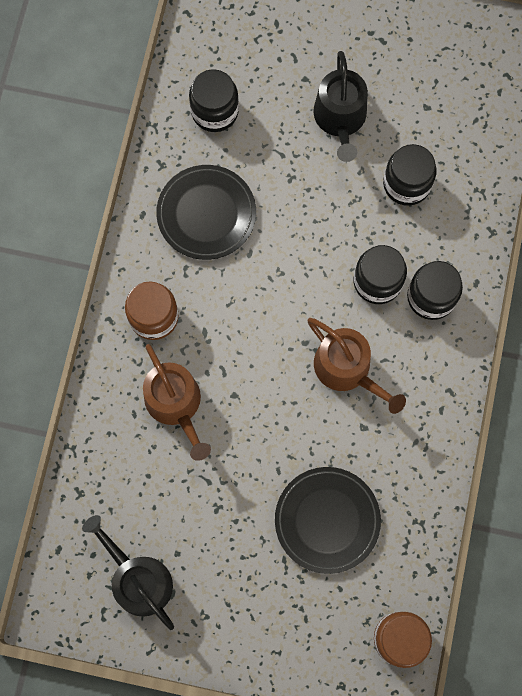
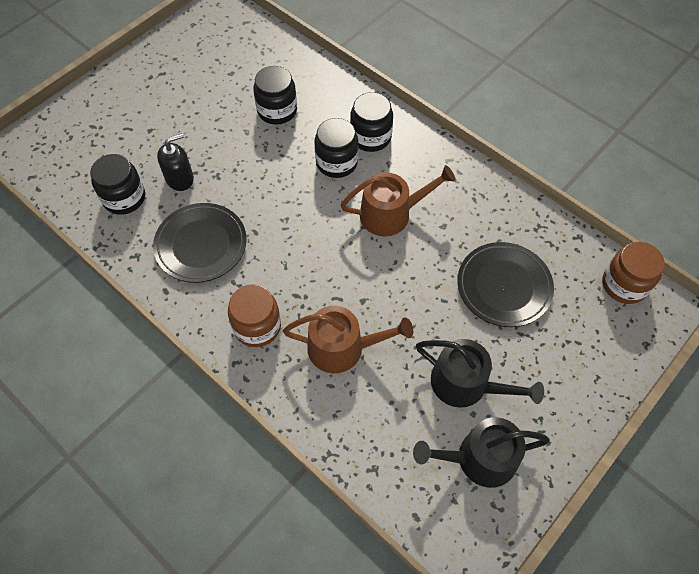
camera: 60 degrees left, 15 degrees down
black watering can [313,51,368,162] -> black watering can moved to [416,339,544,408]
none -> black soap dispenser [157,133,194,191]

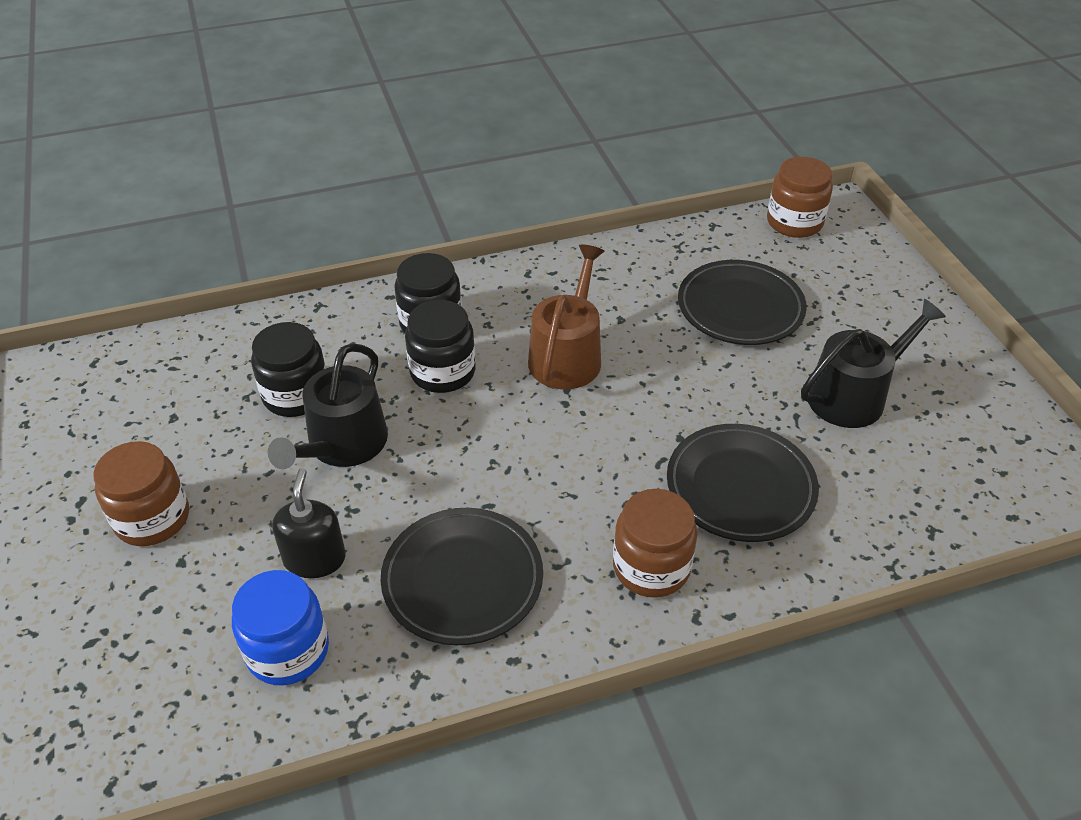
camera: 60 degrees left, 15 degrees down
black jar [90,154,145,215] -> blue jar [232,570,329,685]
brown watering can [283,306,413,373] -> black plate [667,424,819,542]
black watering can [413,417,550,488] -> black watering can moved to [268,343,388,469]
none -> brown jar [93,441,189,546]

